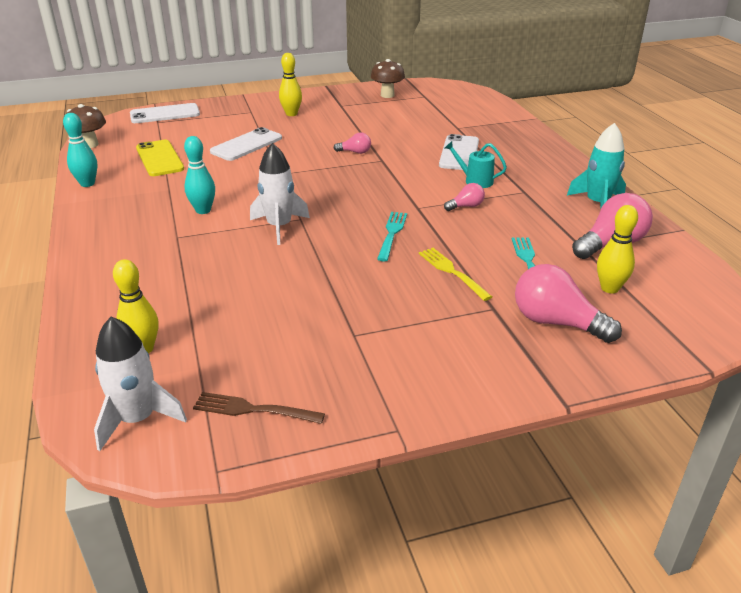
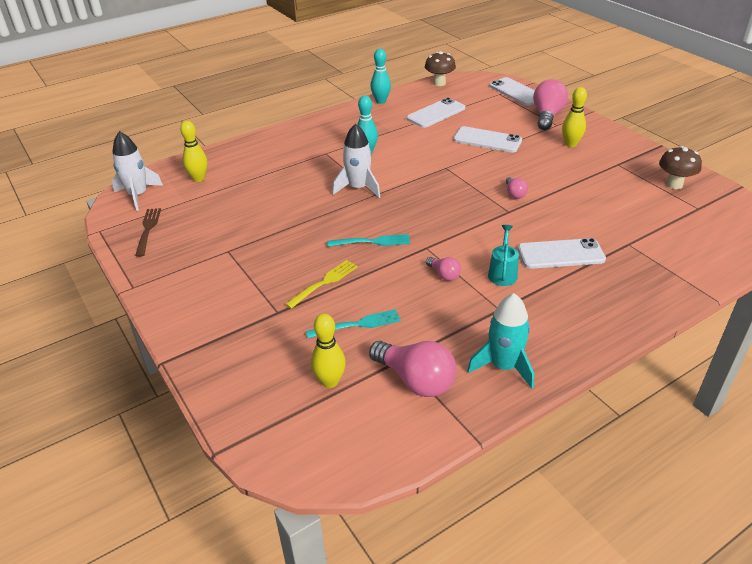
camera: 75 degrees right, 5 degrees up
yellow phone [136,140,184,176] -> white phone [407,98,466,128]
pink light bulb [515,264,622,343] -> pink light bulb moved to [533,79,568,130]

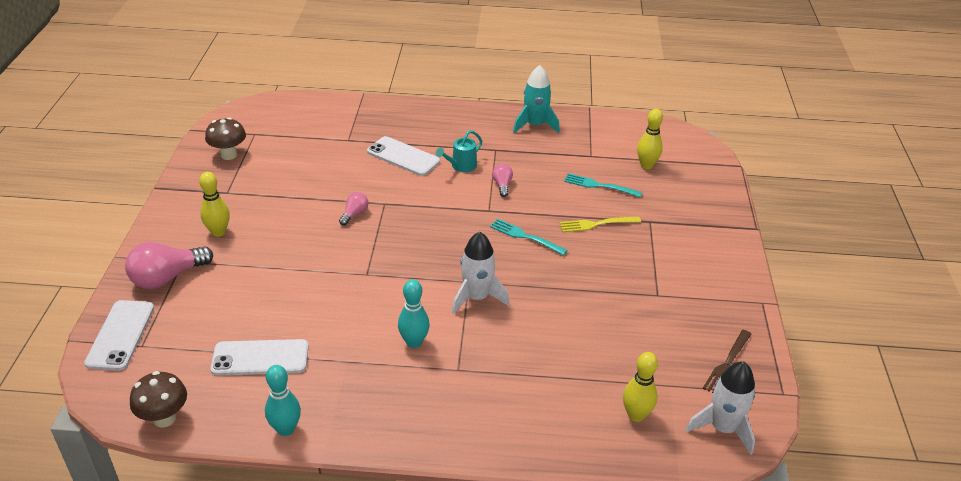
camera: 145 degrees left, 0 degrees up
pink light bulb [369,341,456,397] -> none
white phone [453,126,522,153] -> none

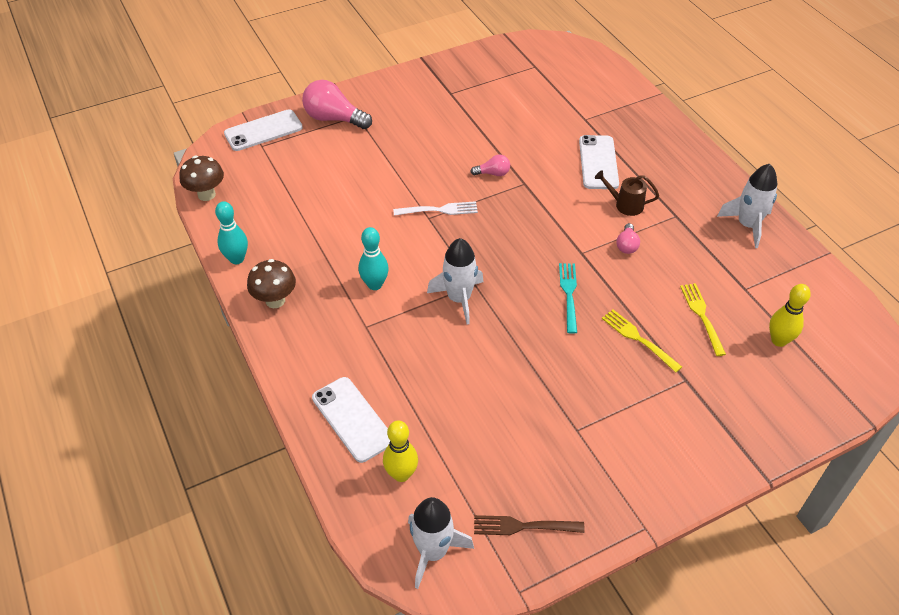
camera: 60 degrees right, 10 degrees up
yellow bowling pin [199,172,230,237] -> none
brown mushroom [205,117,246,160] -> brown mushroom moved to [247,259,296,308]
white phone [210,339,309,376] -> white phone moved to [312,377,390,463]
turquoise watering can [436,130,482,172] -> brown watering can [595,170,659,216]
pink light bulb [492,164,513,197] -> pink light bulb turned 135 degrees clockwise [617,223,640,254]
turquoise rocket [513,65,560,133] -> white rocket [717,164,777,248]
turquoise fork [564,173,642,197] -> yellow fork [680,283,726,356]
none -> white fork [393,201,478,216]

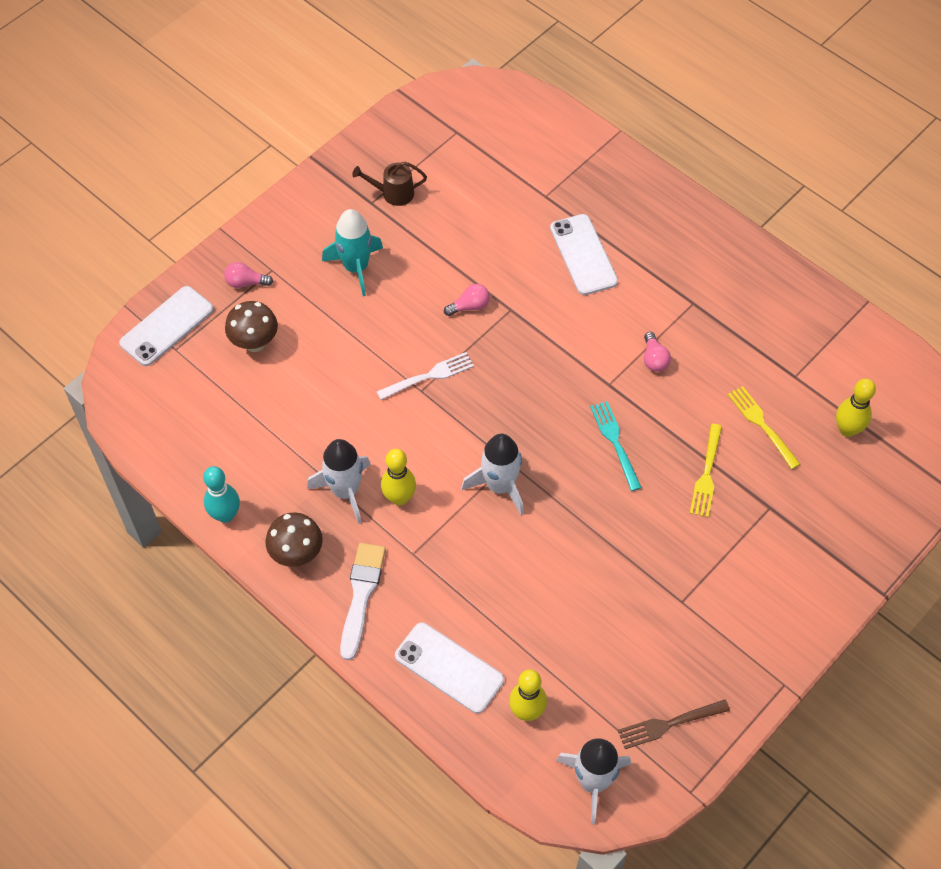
camera: 20 degrees left, 10 degrees up
brown mushroom [180,156,224,201] -> brown mushroom moved to [225,301,278,352]
pink light bulb [302,80,372,129] -> pink light bulb [224,262,273,288], size x0.51
turquoise bowling pin [358,227,389,290] -> yellow bowling pin [381,449,416,506]
brown watering can [595,170,659,216] -> brown watering can moved to [352,162,427,206]
yellow fork [602,310,682,373] -> yellow fork turned 105 degrees counterclockwise [690,424,722,517]
white rocket [717,164,777,248] -> white rocket moved to [307,439,371,524]
none -> turquoise rocket [322,209,383,296]
none -> white brush [340,543,386,660]

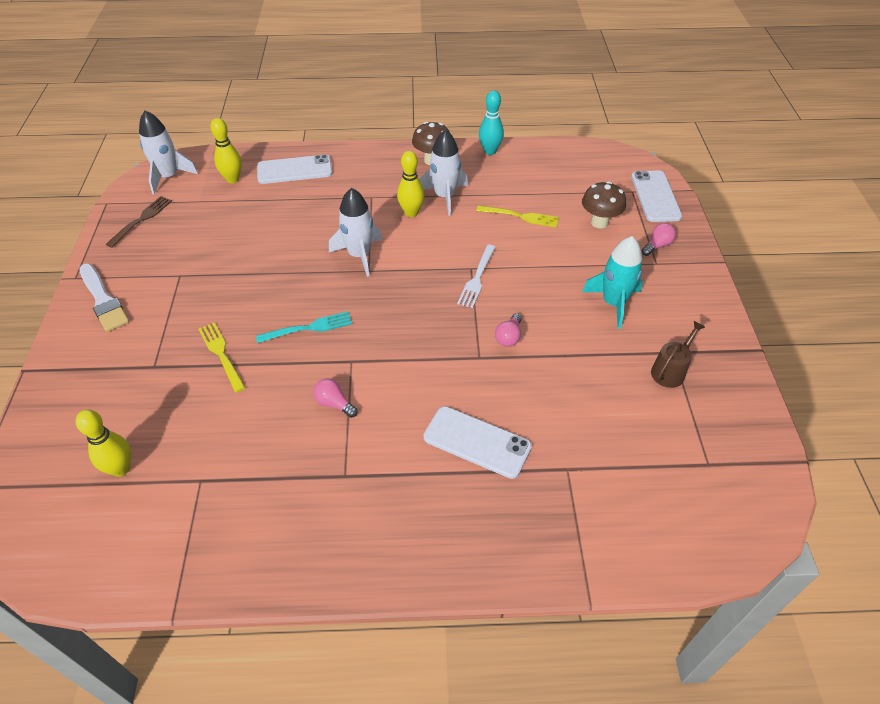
camera: 135 degrees right, 10 degrees down
white brush [340,543,386,660] -> white brush moved to [79,264,129,332]
turquoise fork [590,401,642,491] -> turquoise fork turned 45 degrees counterclockwise [256,312,352,343]
yellow fork [728,386,800,469] -> yellow fork moved to [477,205,559,228]

